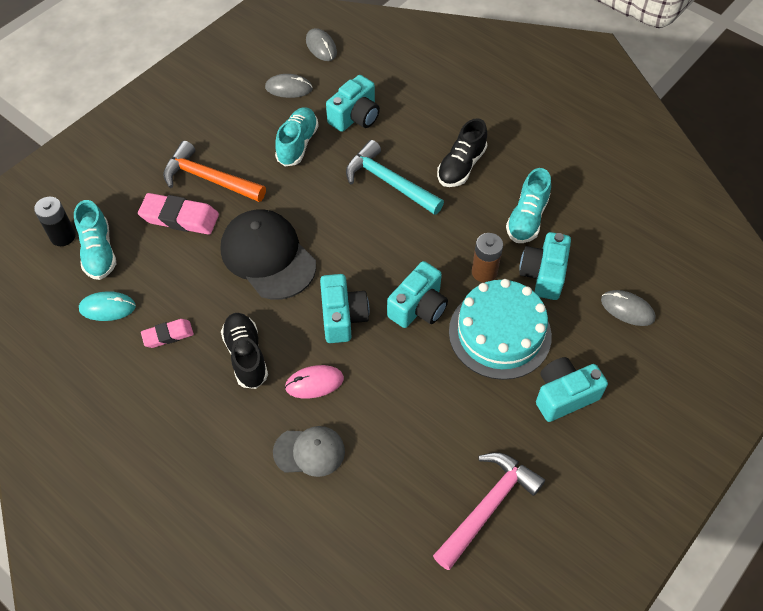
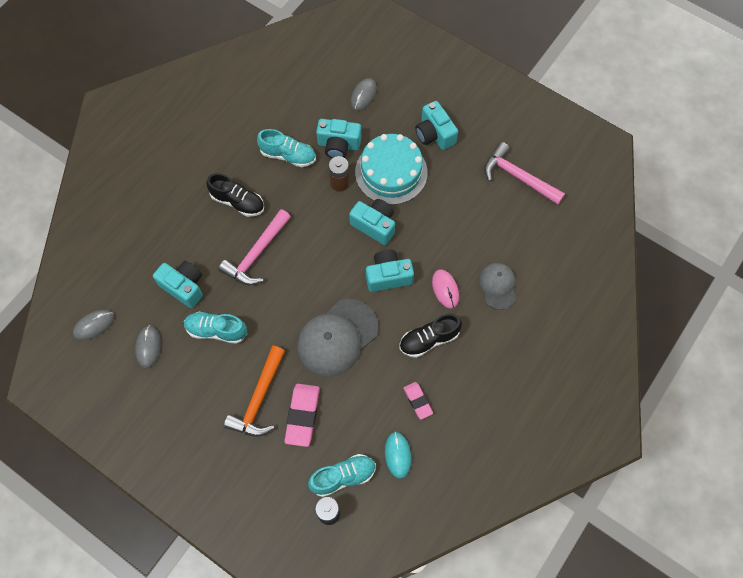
camera: 95 degrees left, 10 degrees up
black cap [221,209,316,300] -> grey cap [297,299,378,377]
turquoise hammer [346,140,444,215] -> pink hammer [219,209,291,285]

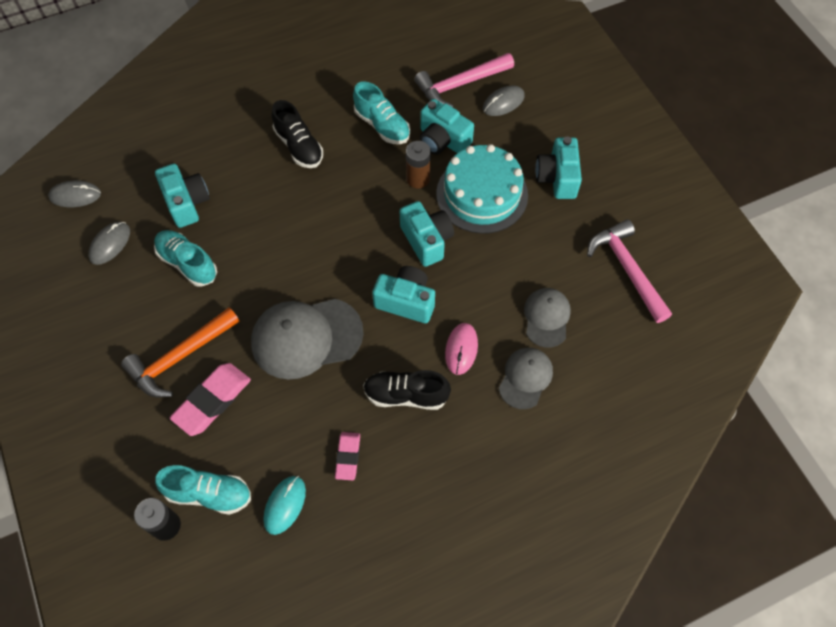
camera: 30 degrees right, 5 degrees down
pink hammer [219,209,291,285] -> pink hammer moved to [414,53,514,107]
none -> grey cap [524,288,571,348]

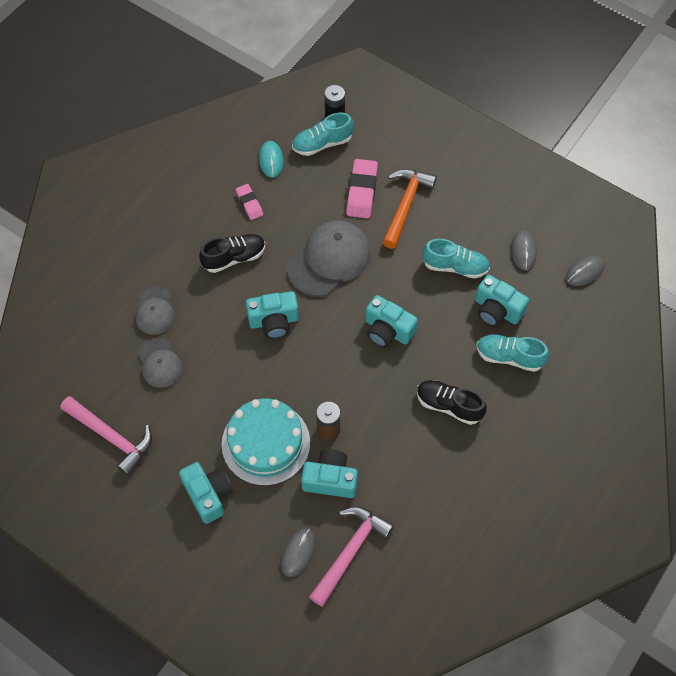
camera: 150 degrees right, 0 degrees up
turquoise shoe [353,81,410,144] -> turquoise shoe moved to [476,334,549,372]
turquoise camera [400,201,454,267] -> turquoise camera moved to [365,295,418,348]
pink mouse [445,323,478,375] -> none

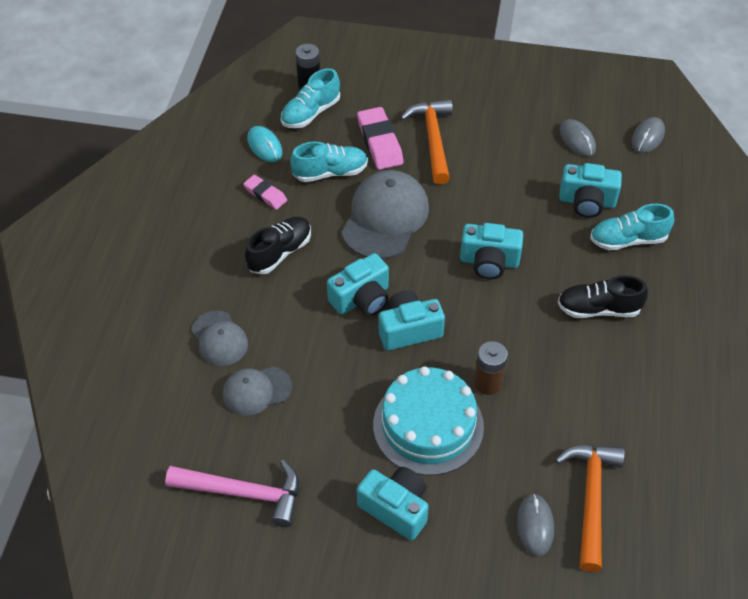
camera: 25 degrees left, 10 degrees down
grey cap [138,338,183,388] -> grey cap turned 120 degrees clockwise [223,366,292,416]
turquoise camera [301,449,358,498] -> turquoise camera moved to [379,291,445,350]
pink hammer [309,506,394,607] -> orange hammer [555,445,625,572]
turquoise shoe [422,239,490,279] -> turquoise shoe moved to [290,142,368,182]

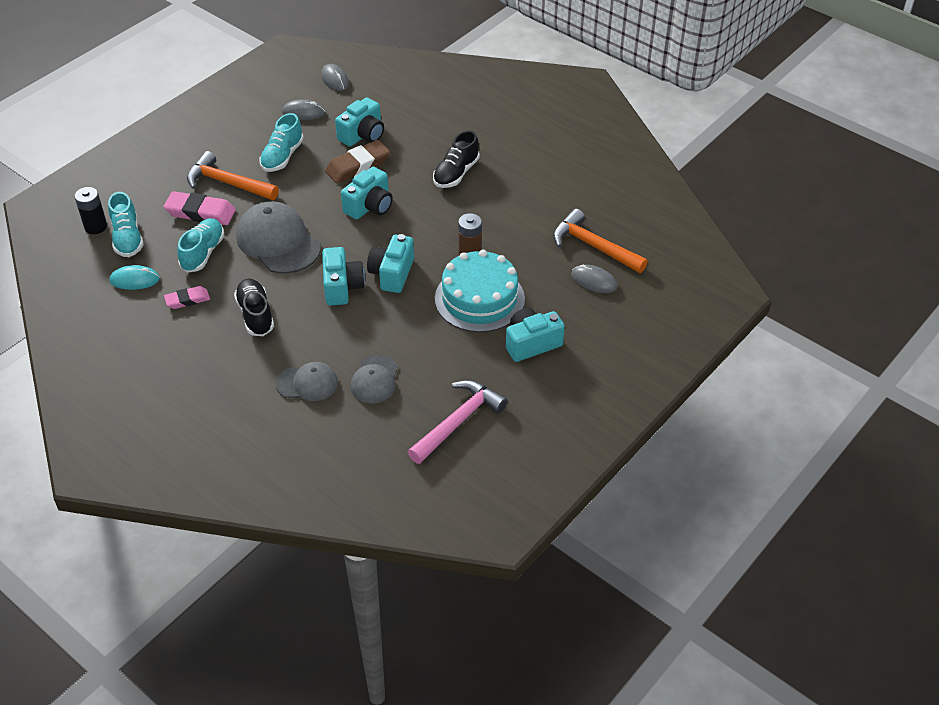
camera: 60 degrees left, 5 degrees down
turquoise shoe [590,204,674,251] -> turquoise shoe moved to [260,113,304,172]
none -> brown eraser [325,140,390,184]

